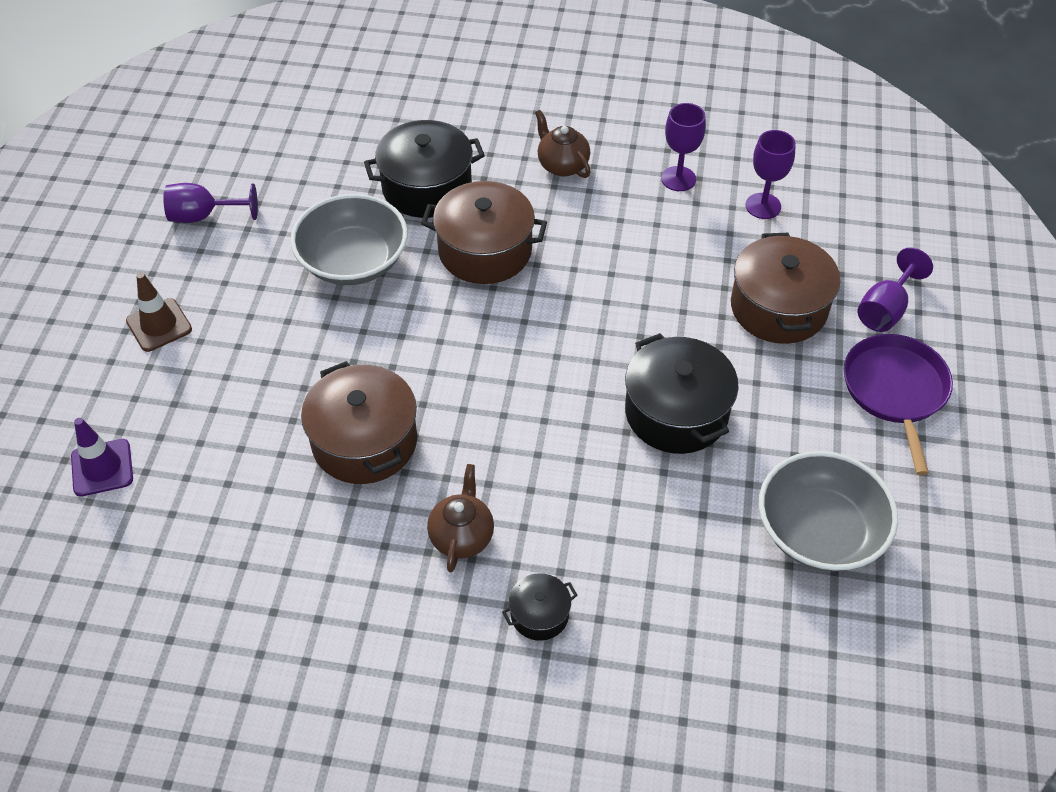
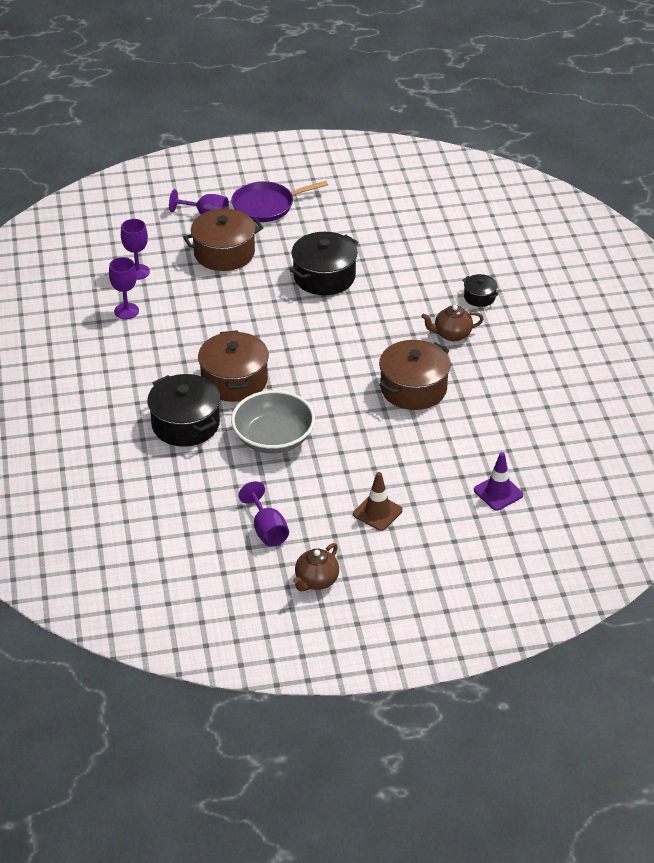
camera: 110 degrees left, 10 degrees down
brown teapot [535,110,591,178] -> brown teapot moved to [293,543,339,592]
grey bowl [759,451,898,572] -> none

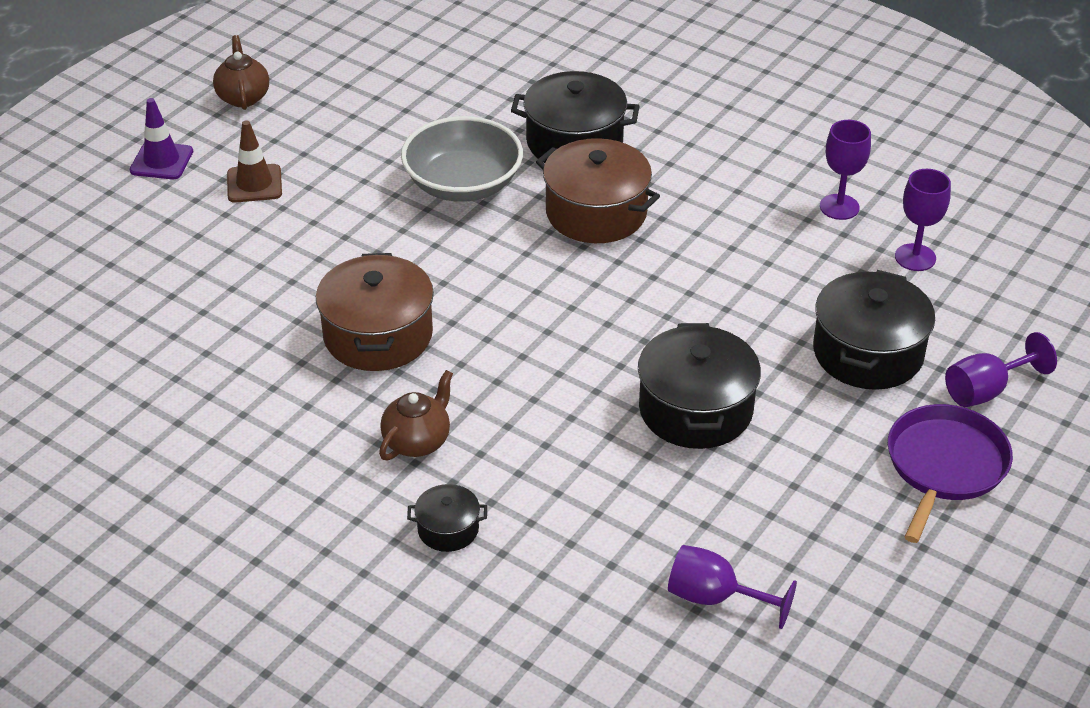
camera: 135 degrees right, 0 degrees up
brown pot [183,209,263,271] -> black pot [813,270,935,390]
purple goblet [238,481,289,547] -> purple goblet moved to [668,545,797,629]
purple traffic cone [474,452,523,511] -> purple traffic cone moved to [130,98,193,179]

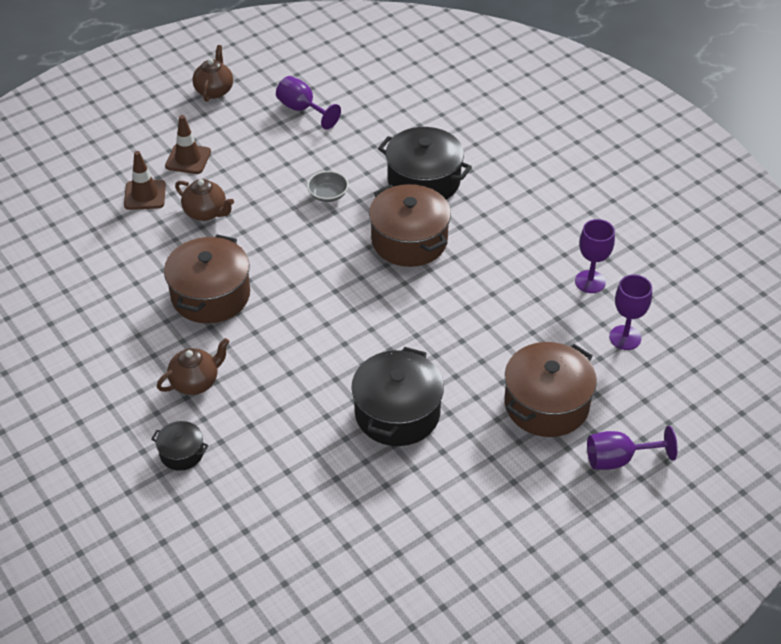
camera: 20 degrees right, 5 degrees up
purple traffic cone [130,98,193,179] -> none
grey bowl [401,116,523,202] -> grey bowl [307,171,348,202], size x0.46
purple goblet [668,545,797,629] -> purple goblet moved to [276,76,341,130]
black pot [813,270,935,390] -> brown pot [505,342,597,437]
purple pan [888,404,1013,543] -> none
none -> brown traffic cone [124,151,166,210]
none -> brown teapot [175,179,234,221]

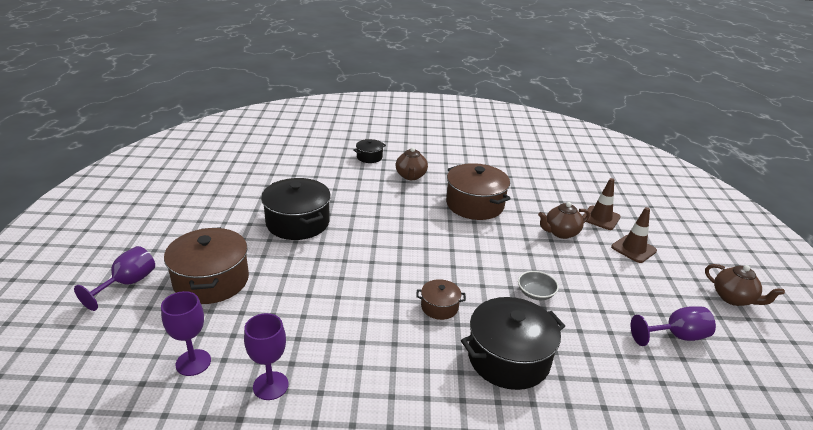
camera: 125 degrees right, 15 degrees down
brown pot [369,184,451,267] -> brown pot [416,279,466,320], size x0.50

